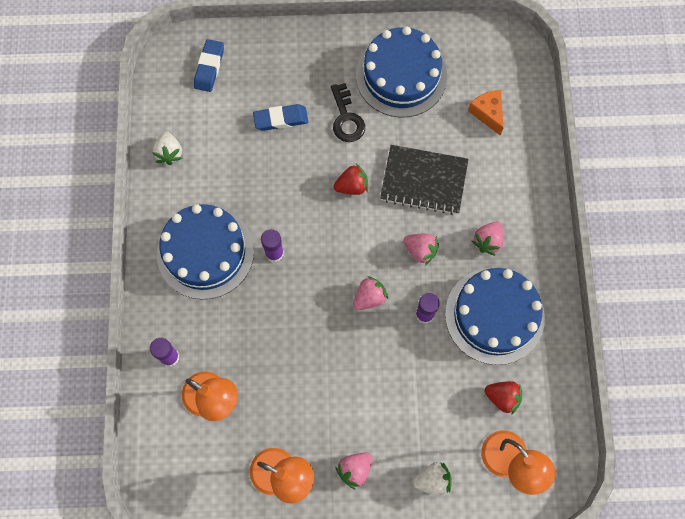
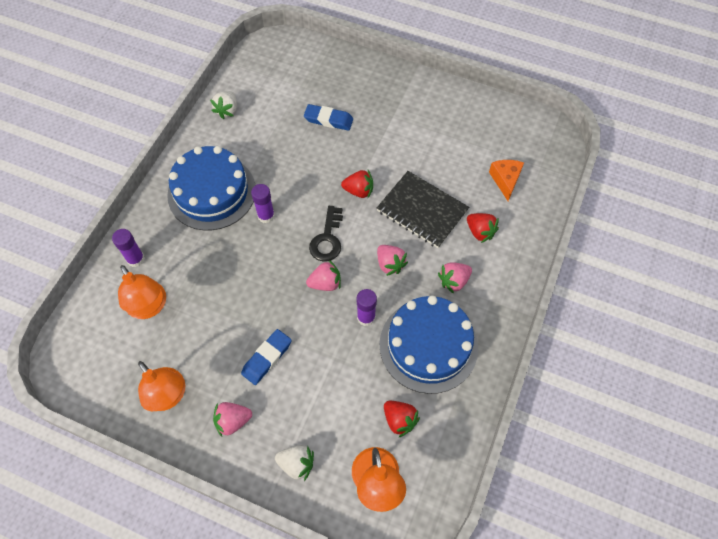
camera: 25 degrees right, 10 degrees down
blue eraser [194,39,224,92] -> blue eraser moved to [241,329,292,385]
black key [331,83,365,142] -> black key moved to [309,206,343,262]
blue cake [356,26,447,117] -> none
none -> red strawberry [467,213,499,243]

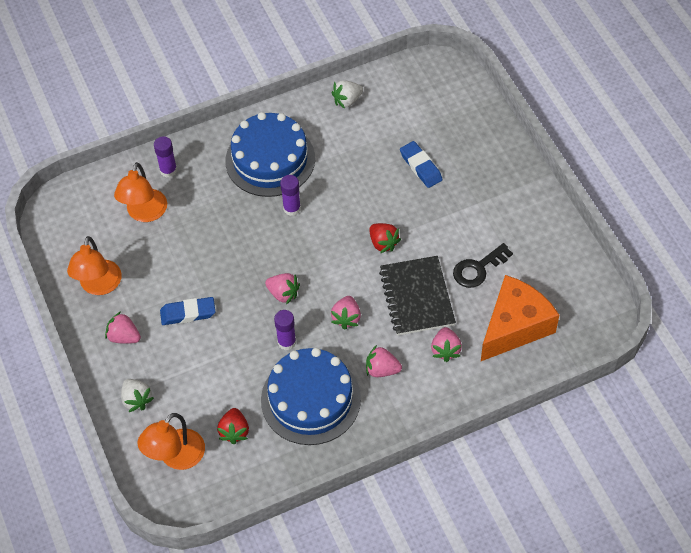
camera: 45 degrees right, 5 degrees down
black key [309,206,343,262] -> black key moved to [453,243,513,288]
red strawberry [467,213,499,243] -> pink strawberry [431,327,462,362]
orange cheese [489,160,524,201] -> orange cheese [481,275,559,361], size x1.91

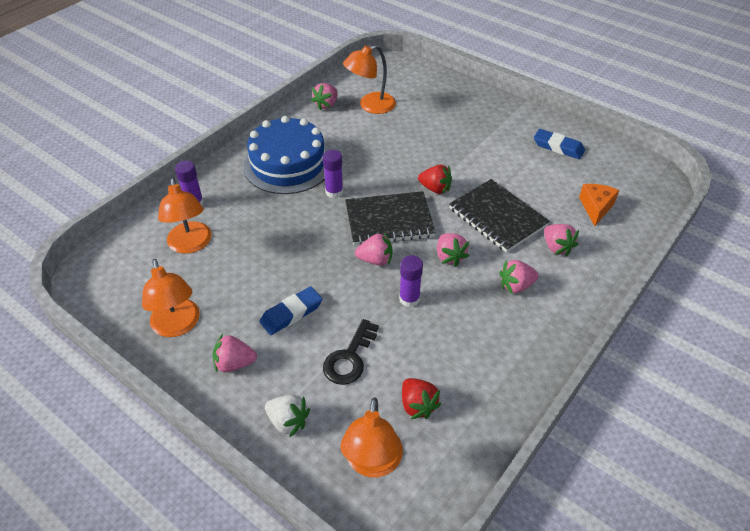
camera: 30 degrees left, 10 degrees down
blue cake [261,348,361,445] -> none
white strawberry [332,80,363,109] -> pink strawberry [311,83,338,110]
blue eraser [400,141,443,188] -> blue eraser moved to [534,129,585,159]
black key [453,243,513,288] -> black key moved to [323,319,379,385]
orange cheese [481,275,559,361] -> orange cheese [579,184,619,226], size x0.52
none -> orange lamp [343,45,396,114]
none -> black notebook [345,191,436,245]

